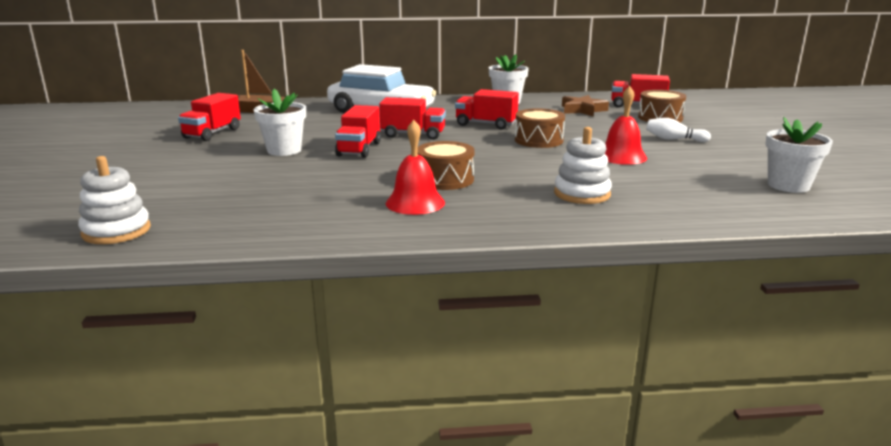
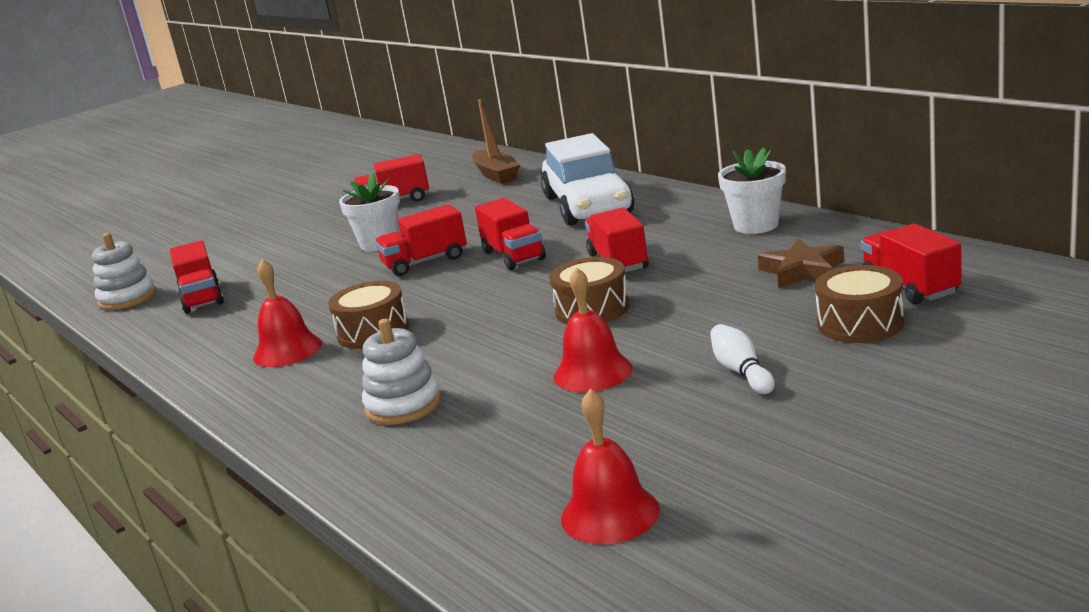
camera: 60 degrees right, 0 degrees up
white flower pot [765,117,833,193] -> red bell [561,389,660,544]
none -> red truck [170,240,224,314]

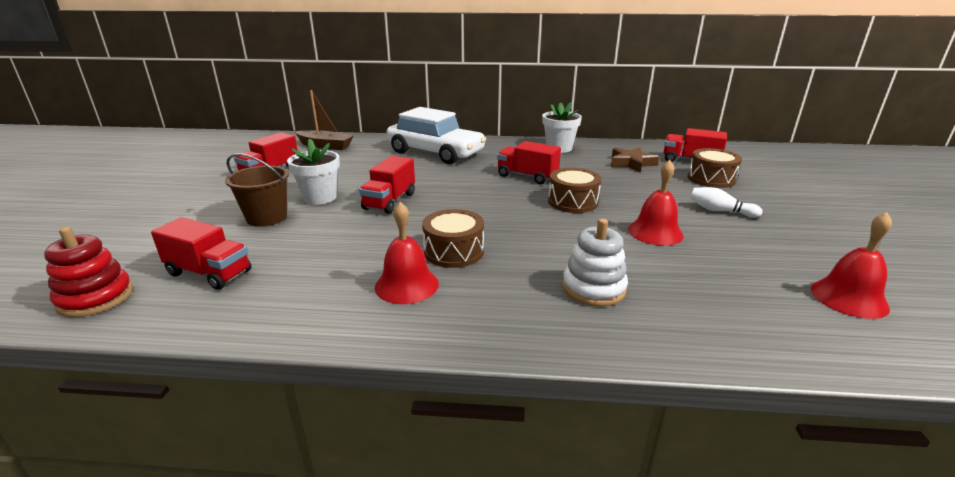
camera: 50 degrees left, 5 degrees up
white stacking toy [92,233,156,310] -> red stacking toy [44,227,133,317]
red truck [475,198,546,270] -> none
none -> brown bucket [225,153,289,227]

